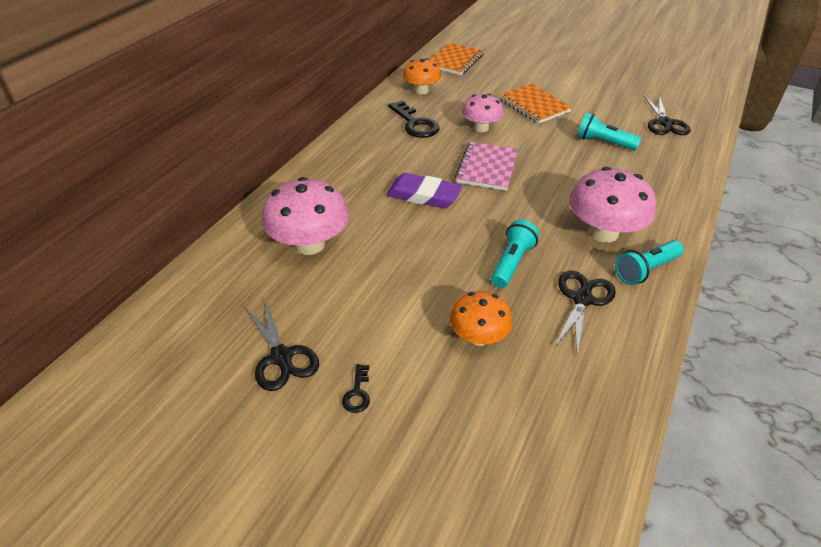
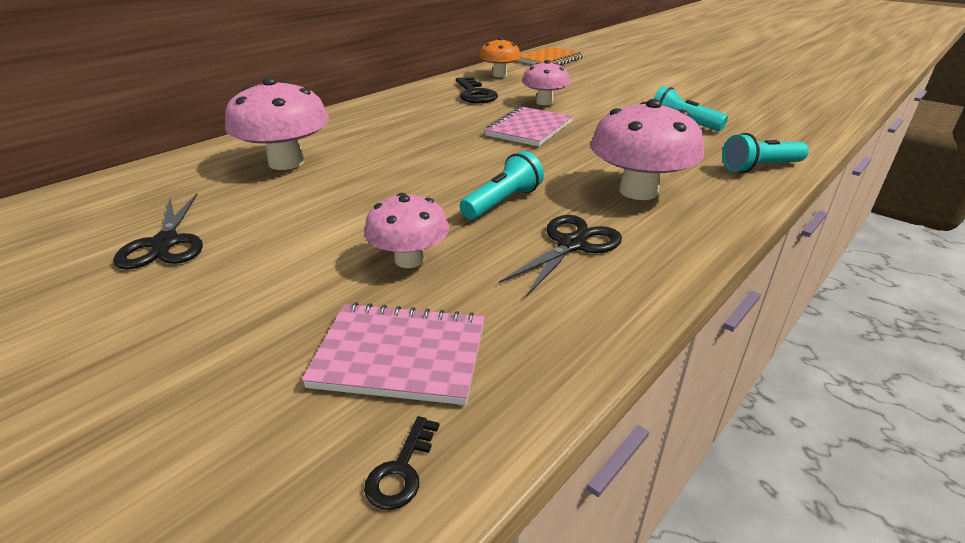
camera: 15 degrees right, 10 degrees down
black key [342,364,370,413] -> black key moved to [364,416,440,510]
purple eraser [386,173,462,208] -> none
orange mushroom [450,291,513,346] -> pink mushroom [364,193,449,268]
orange notebook [499,84,572,124] -> none
turquoise flashlight [615,240,684,285] -> turquoise flashlight moved to [722,133,809,173]
black scissors [644,96,691,135] -> none
none -> pink notebook [302,302,485,405]

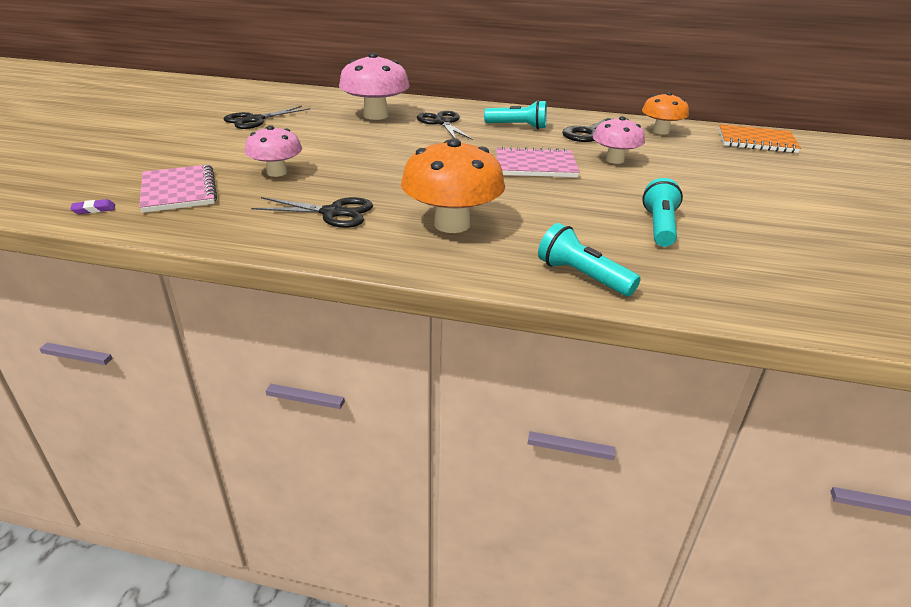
camera: 60 degrees right, 0 degrees up
black key [364,416,440,510] -> purple eraser [70,199,115,214]
turquoise flashlight [460,151,544,220] -> turquoise flashlight moved to [484,100,547,129]
pink mushroom [590,99,704,200] -> orange mushroom [401,138,505,233]
none -> black scissors [417,111,473,140]

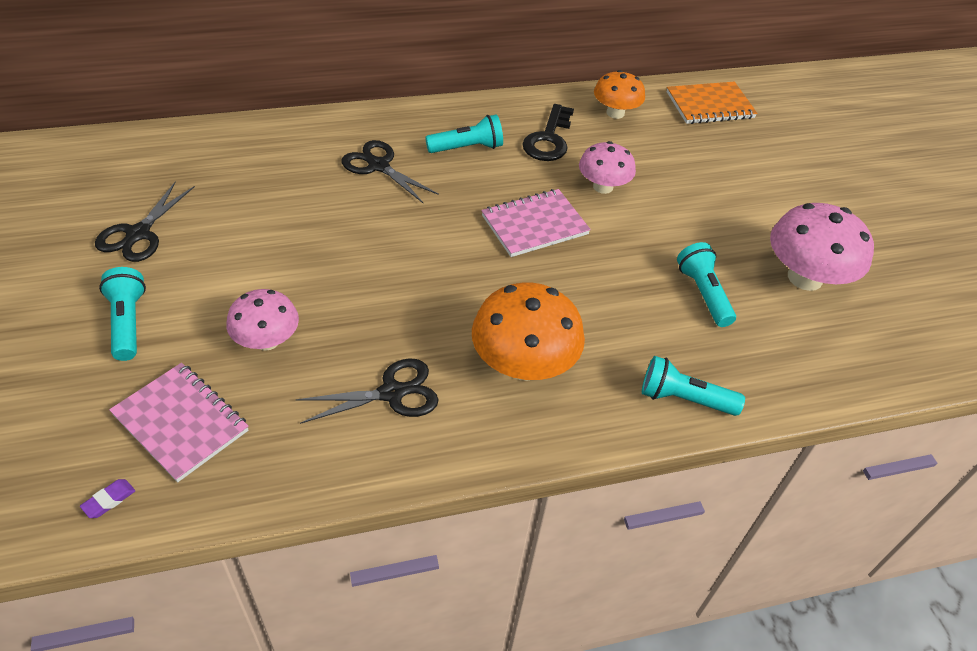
camera: 30 degrees left, 15 degrees up
pink mushroom [339,53,410,120] -> pink mushroom moved to [770,203,874,291]
none -> turquoise flashlight [99,267,146,361]

